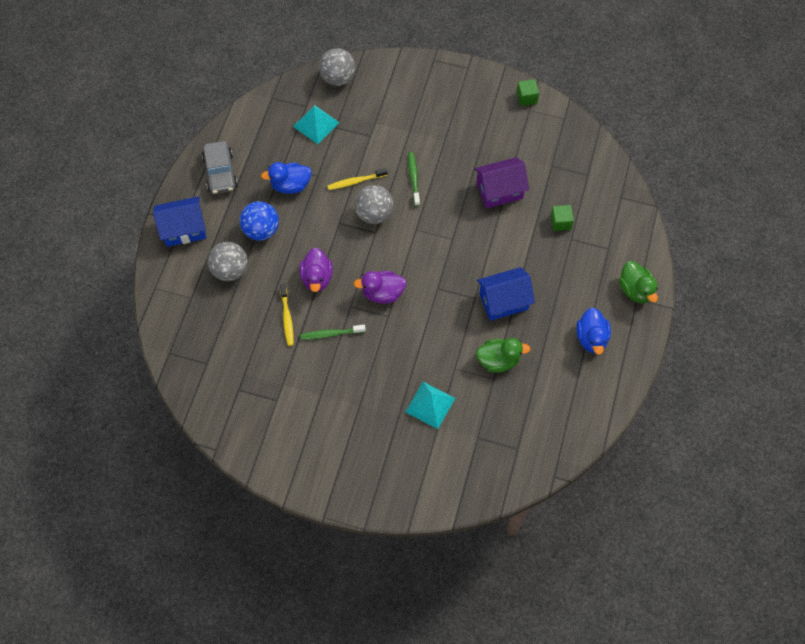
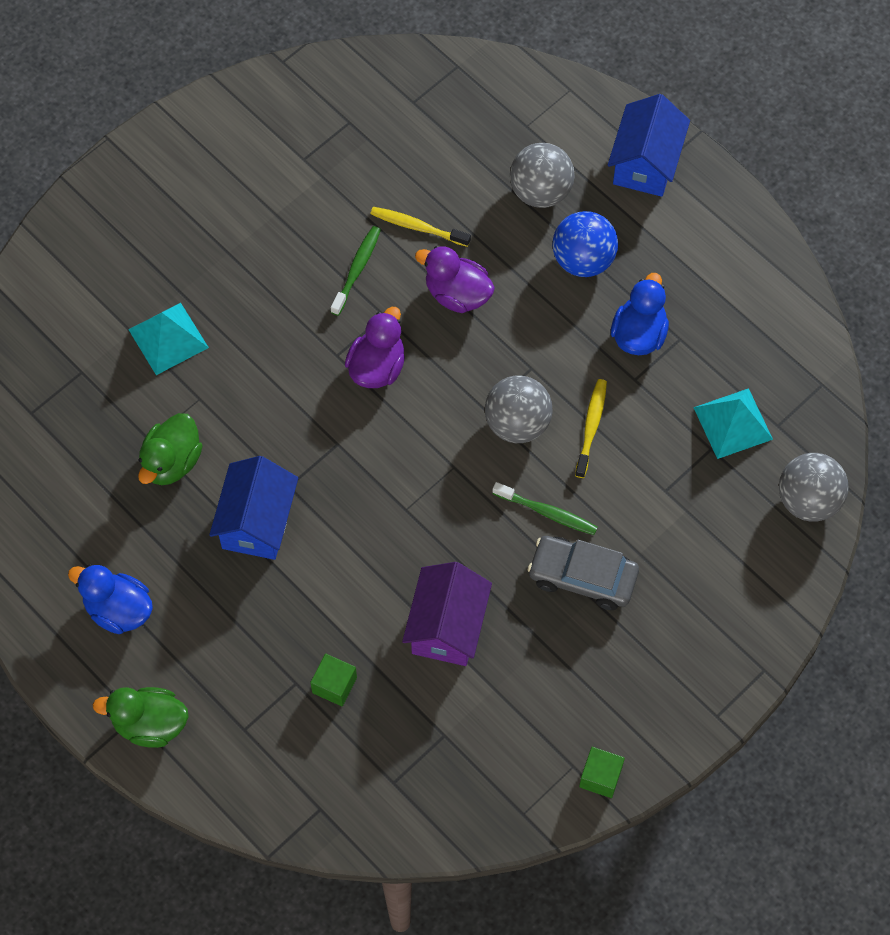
camera: 120 degrees right, 0 degrees up
grey car [202,141,238,194] -> grey car moved to [528,536,639,610]

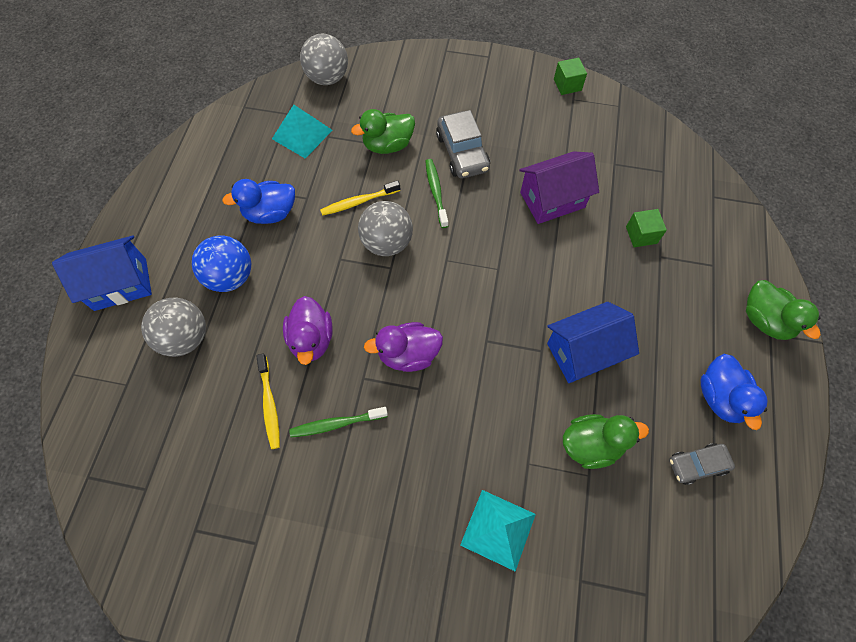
camera: 125 degrees left, 0 degrees up
none -> green duck [351,109,415,154]
none -> grey car [669,443,735,485]

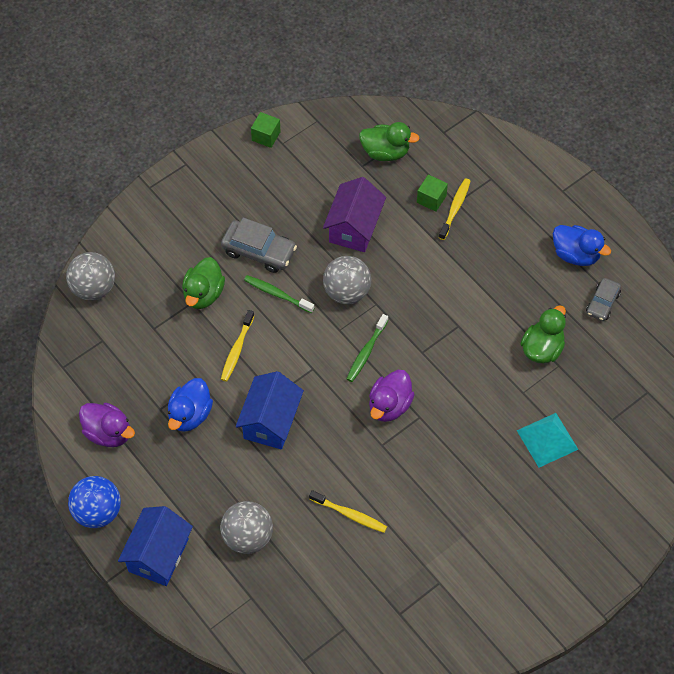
camera: 50 degrees left, 5 degrees down
blue ball [192,235,251,292] -> blue ball moved to [68,476,121,528]
turquoise pyramid [272,105,332,159] -> none
purple duck [283,296,333,365] -> purple duck moved to [79,403,135,447]
green toothbrush [289,407,388,437] -> green toothbrush moved to [347,314,388,382]
grey ball [358,201,413,256] -> grey ball moved to [323,256,371,304]
blue house [547,302,639,383] -> blue house moved to [236,371,304,449]
green duck [746,280,821,340] -> green duck moved to [359,122,420,161]
none -> yellow toothbrush [439,178,470,240]

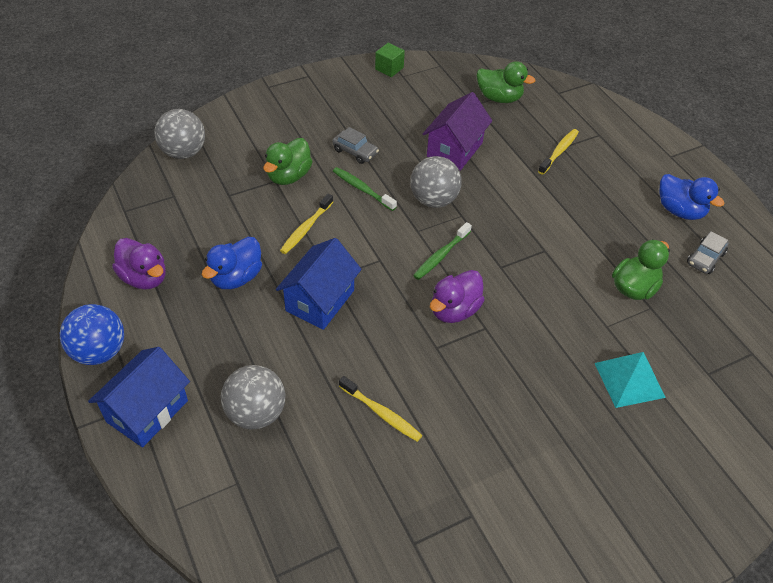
camera: 10 degrees right, 10 degrees down
grey car [221,217,297,273] -> grey car [332,127,379,164], size x0.63
green cube [417,175,448,212] -> none

